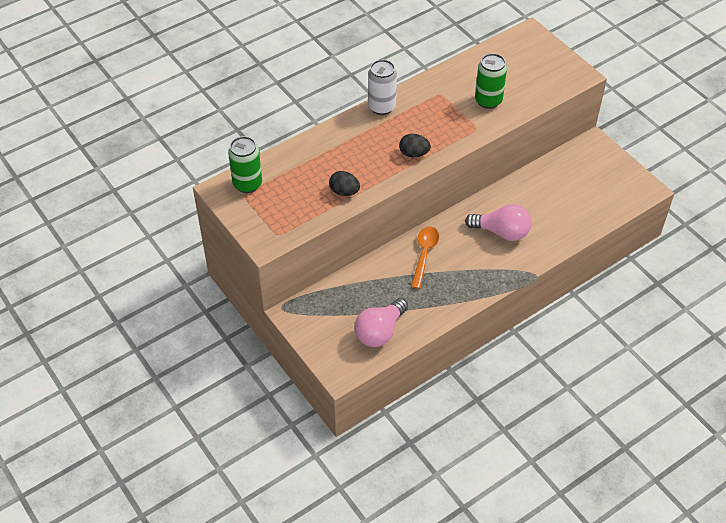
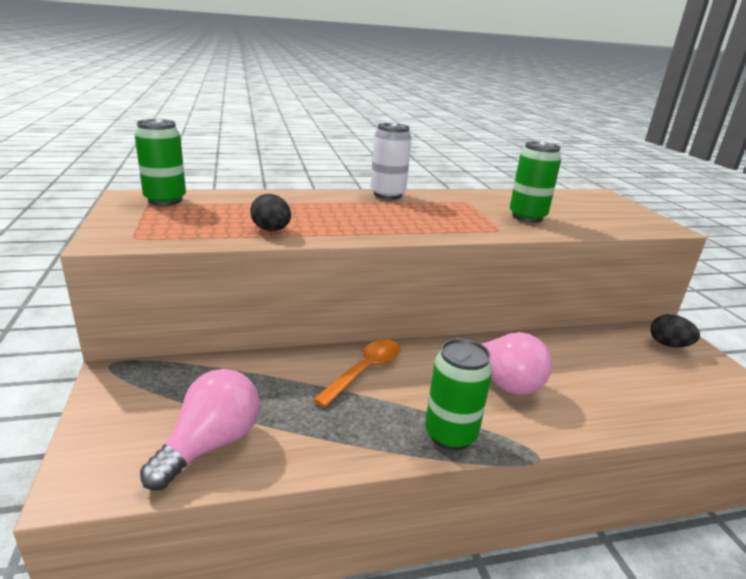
camera: 20 degrees right, 25 degrees down
pink light bulb [354,298,408,347] -> pink light bulb turned 150 degrees clockwise [140,369,260,490]
black egg [399,134,431,158] -> black egg moved to [650,314,700,347]
none -> green can [425,338,493,450]

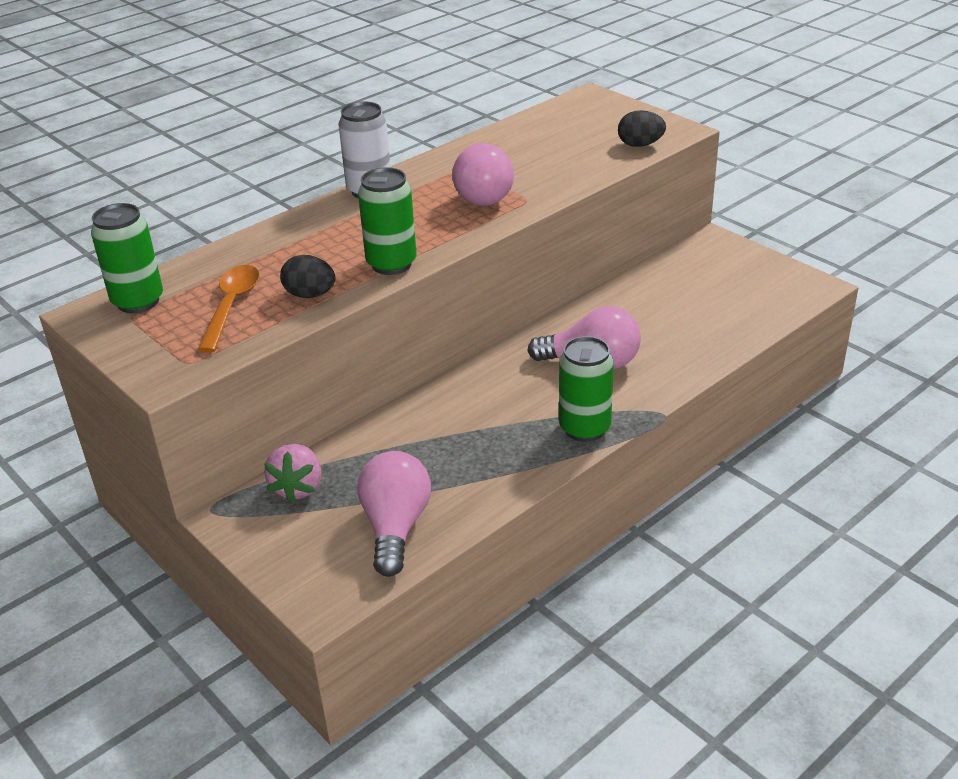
camera: 25 degrees left, 10 degrees up
orange spoon [313,339,400,408] -> orange spoon moved to [197,265,260,352]
green can [510,141,561,223] -> green can moved to [358,167,417,275]
black egg [650,314,700,347] -> black egg moved to [618,110,666,147]
none -> pink strawberry [264,444,321,503]
none -> pink light bulb [452,143,514,206]

